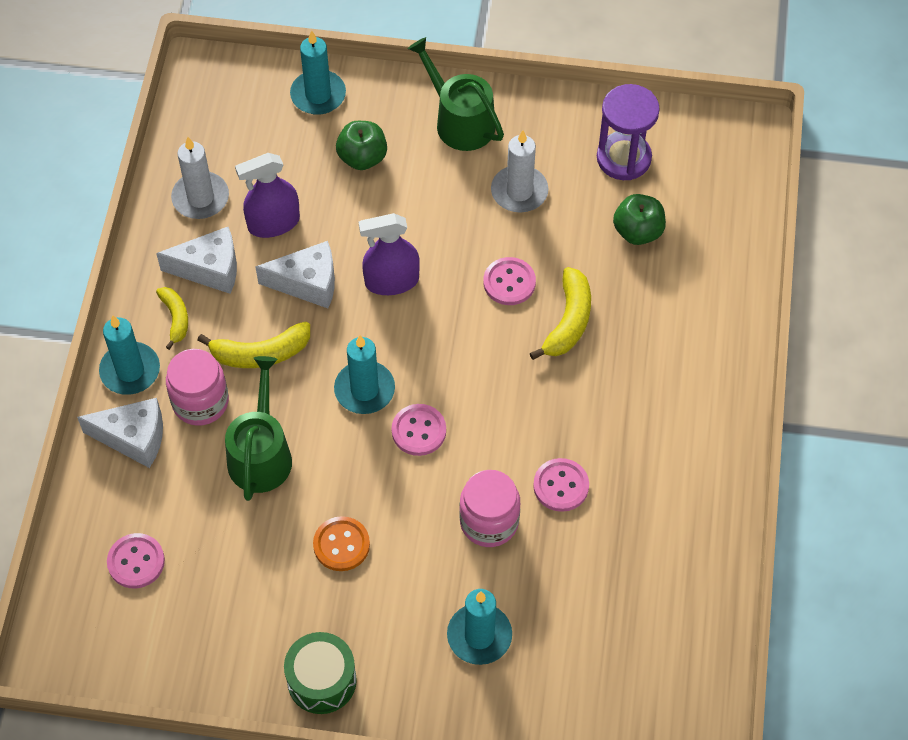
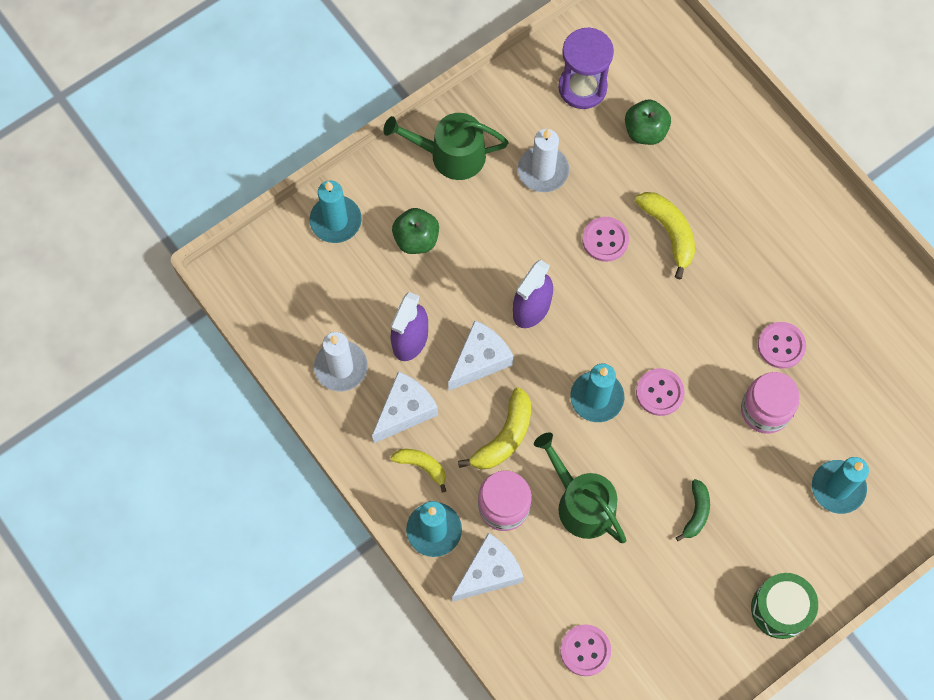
camera: 45 degrees left, 10 degrees up
orange button [313,516,370,571] -> green banana [676,479,710,542]

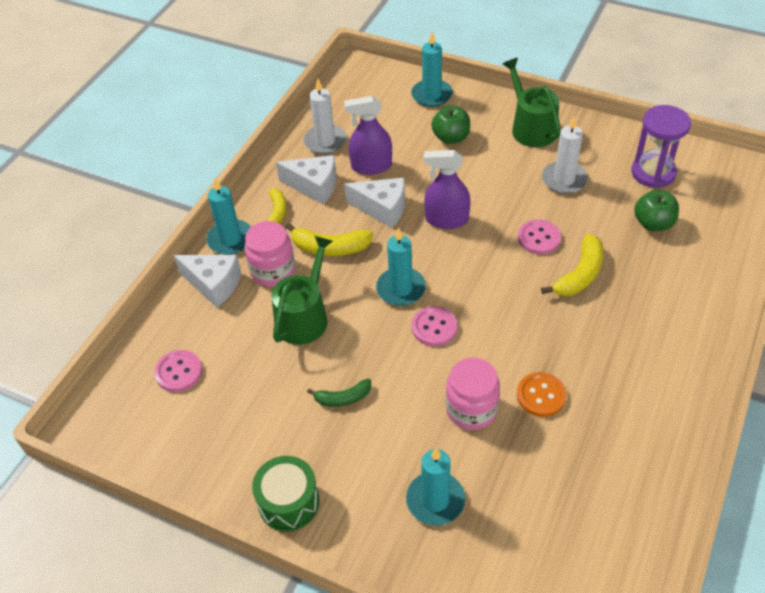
camera: 65 degrees right, 20 degrees down
pink button [758,322,806,369] -> orange button [517,372,567,417]

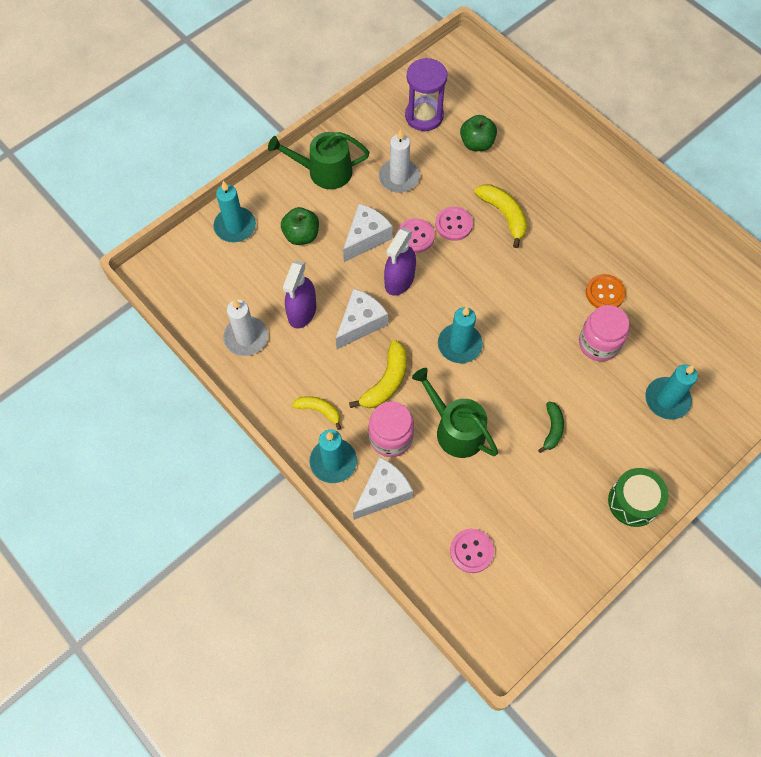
camera: 70 degrees left, 15 degrees up
white cheese [276,155,337,204] -> white cheese moved to [343,204,393,262]
pink button [412,306,457,346] -> pink button moved to [397,218,435,253]

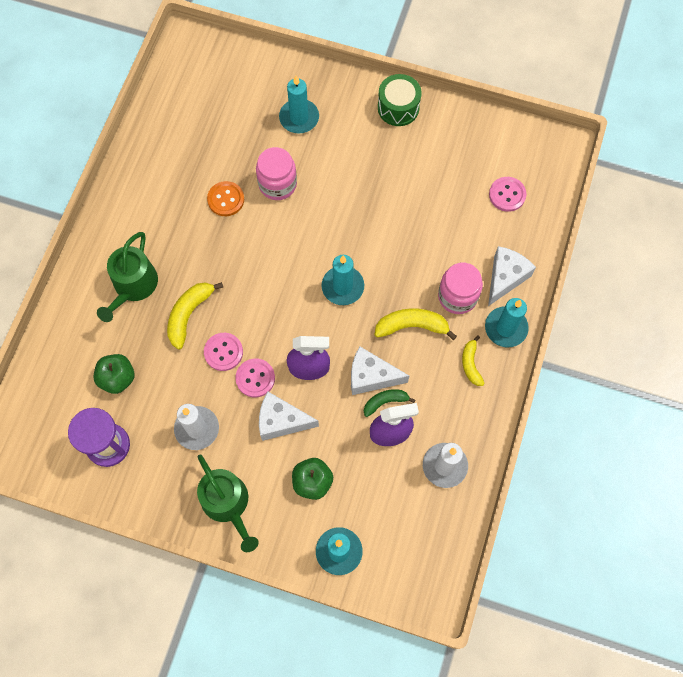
camera: 120 degrees left, 5 degrees up
white cheese [353,457,413,520] -> white cheese turned 105 degrees clockwise [488,246,536,306]
green watering can [412,368,498,458] -> green watering can moved to [97,232,158,322]
green banana [538,401,564,453] -> green banana moved to [364,389,415,417]

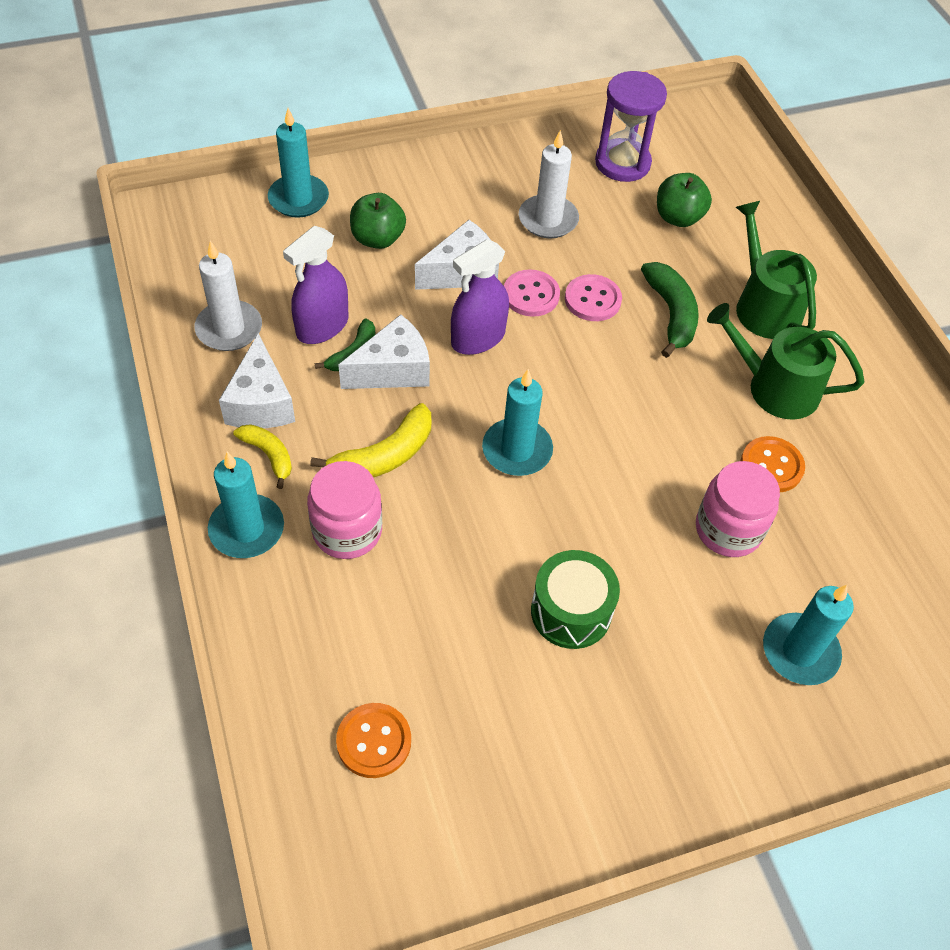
camera: 140 degrees right, 15 degrees down
yellow banana [167,282,223,350] -> green banana [641,262,699,358]
green watering can [197,454,259,552] -> green watering can moved to [707,303,864,420]
green drum [378,74,422,126] -> green drum moved to [531,550,620,649]
white cheese [488,246,536,306] -> white cheese moved to [219,333,295,428]
pink button [489,177,527,212] -> orange button [336,703,411,778]

